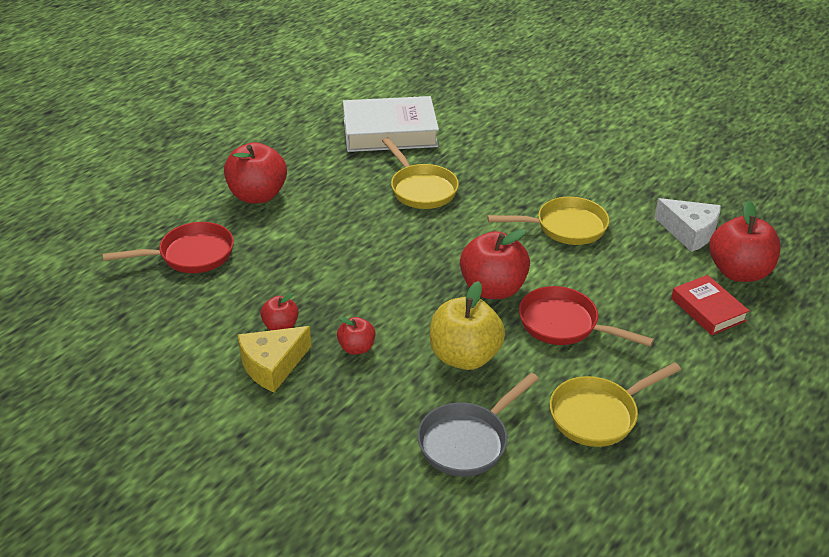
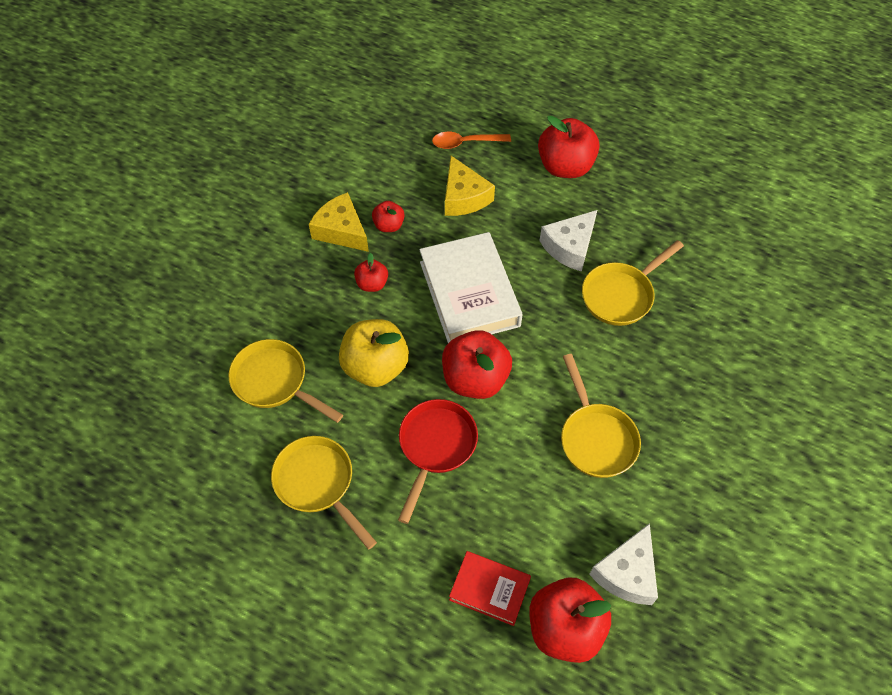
camera: 80 degrees right, 20 degrees up
red pan [103,222,234,273] -> orange spoon [432,132,511,149]
white book [343,96,439,152] -> white book moved to [419,232,523,343]
grey pan [417,373,539,477] -> yellow pan [228,339,343,423]
red book [671,275,749,335] -> red book turned 60 degrees clockwise [449,551,531,626]
none -> yellow cheese [445,156,495,216]
none -> white cheese [540,210,597,272]

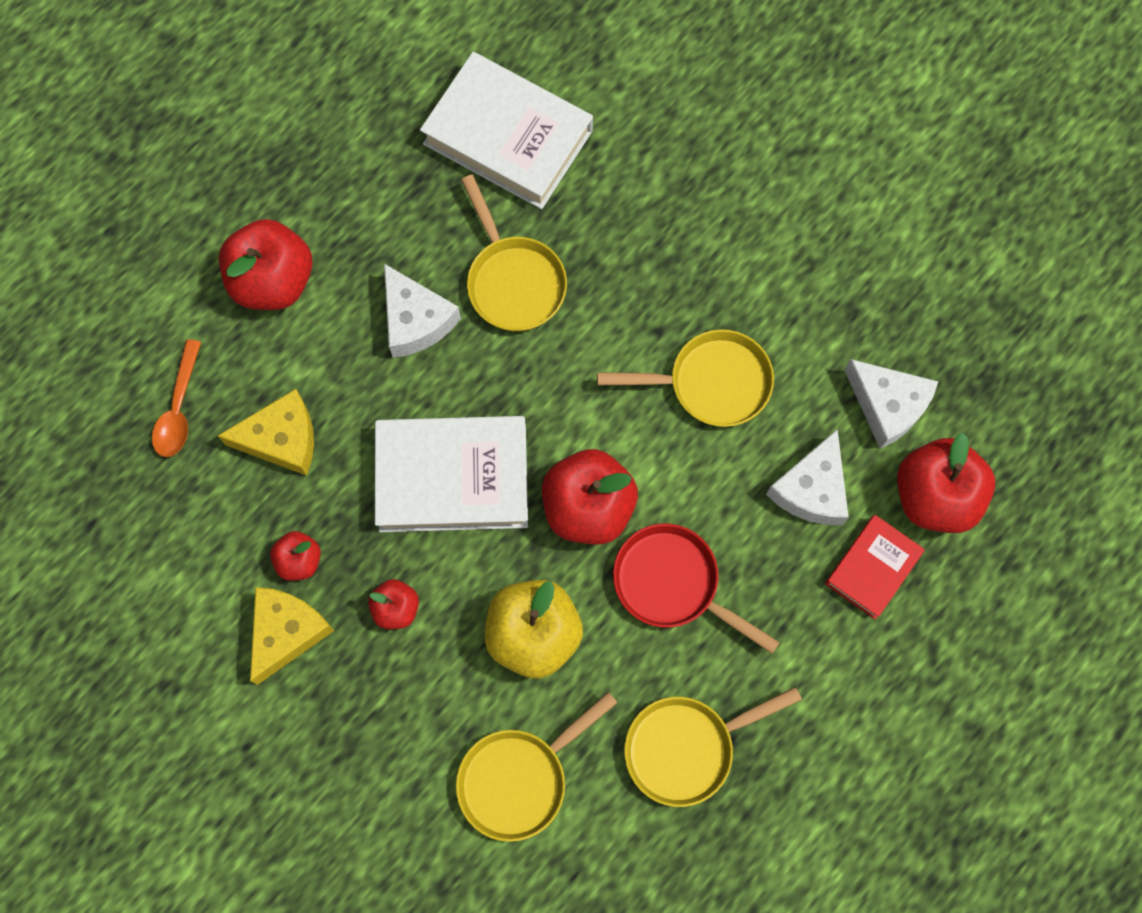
camera: 75 degrees left, 15 degrees up
yellow cheese [309,192,369,252] -> yellow cheese turned 150 degrees clockwise [250,587,334,685]
none -> white book [420,52,593,209]
none -> white cheese [766,429,849,525]

